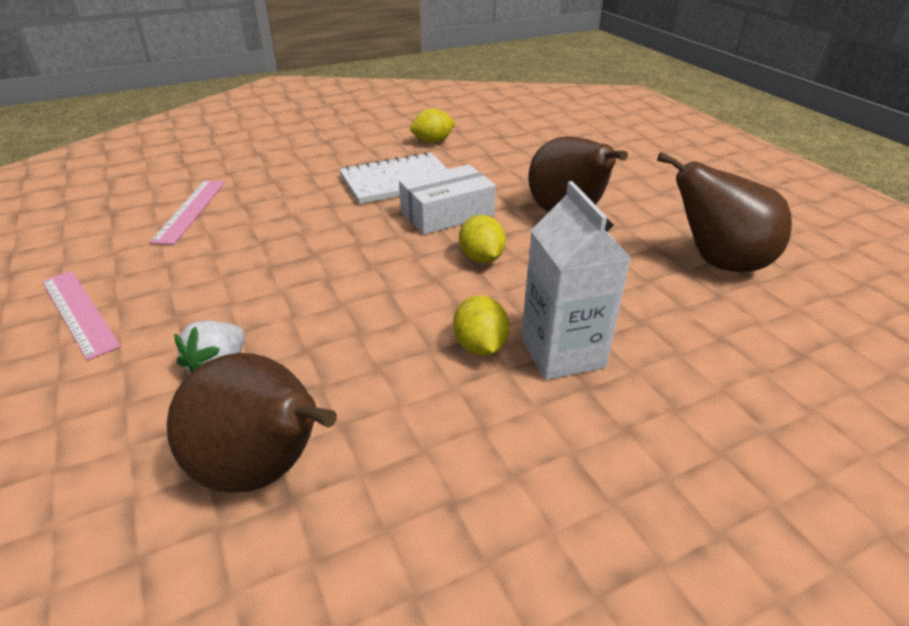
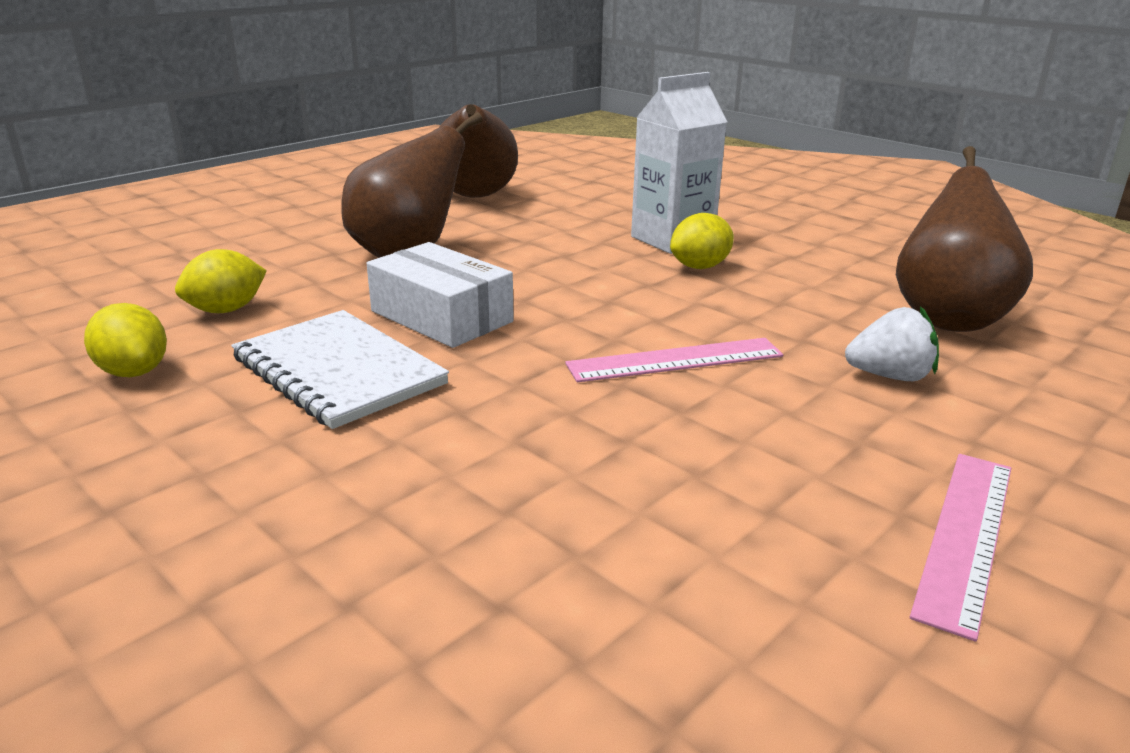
camera: 110 degrees left, 10 degrees down
pink ruler [149,180,225,245] -> pink ruler moved to [565,338,783,382]
yellow lemon [459,215,506,263] -> yellow lemon moved to [175,249,267,313]

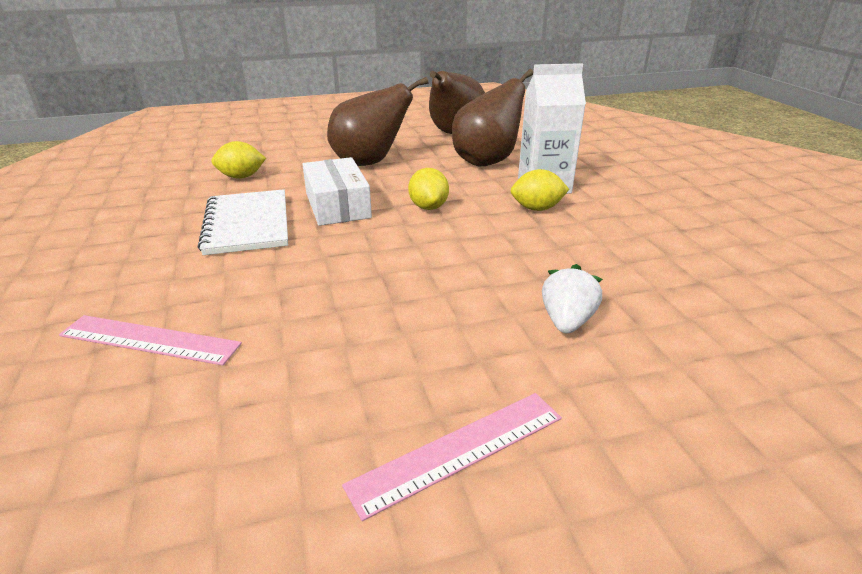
camera: 30 degrees right, 5 degrees up
yellow lemon [84,303,167,377] -> yellow lemon moved to [408,168,449,210]
pink ruler [565,338,783,382] -> pink ruler moved to [59,315,242,366]
white strawberry [845,306,939,381] -> white strawberry turned 105 degrees counterclockwise [542,264,603,333]
brown pear [896,146,1033,332] -> brown pear moved to [452,69,533,166]

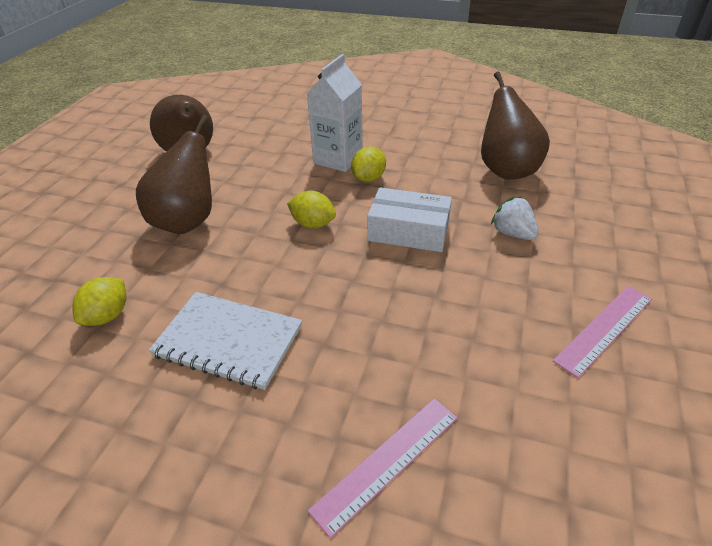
camera: 55 degrees left, 10 degrees up
white box [302,157,372,226] -> white box moved to [367,187,452,252]
pink ruler [342,393,562,521] -> pink ruler turned 45 degrees clockwise [553,286,652,378]
brown pear [452,69,533,166] -> brown pear moved to [481,72,550,180]

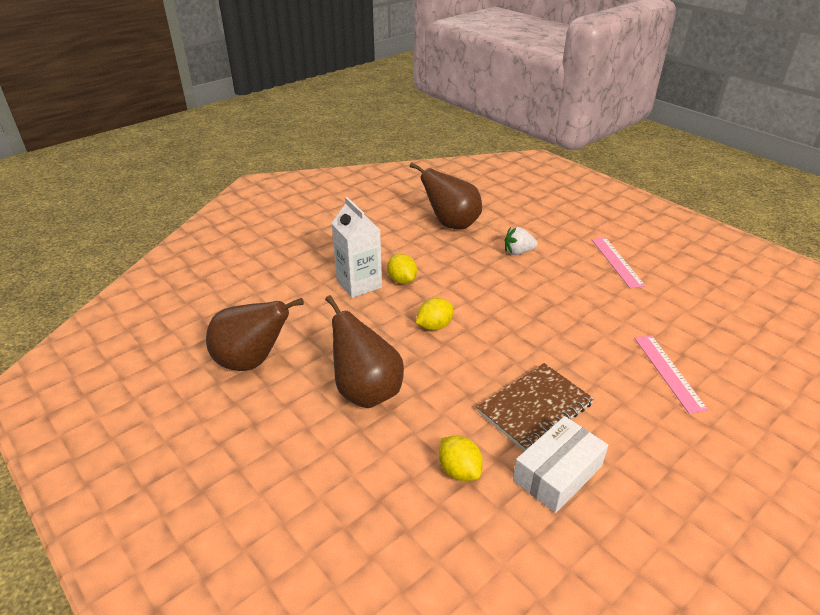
camera: 60 degrees left, 5 degrees down
white notebook [149,292,302,390] -> brown notebook [476,363,594,451]
white box [367,187,452,252] -> white box moved to [513,416,608,513]

